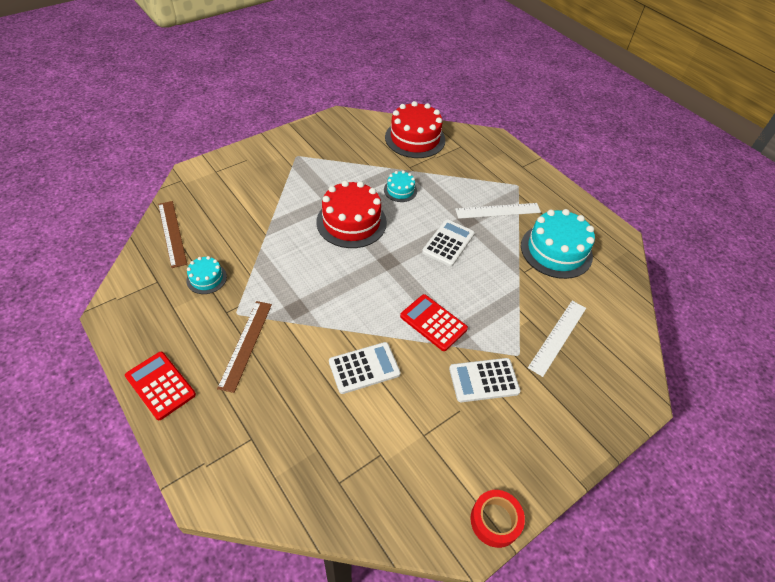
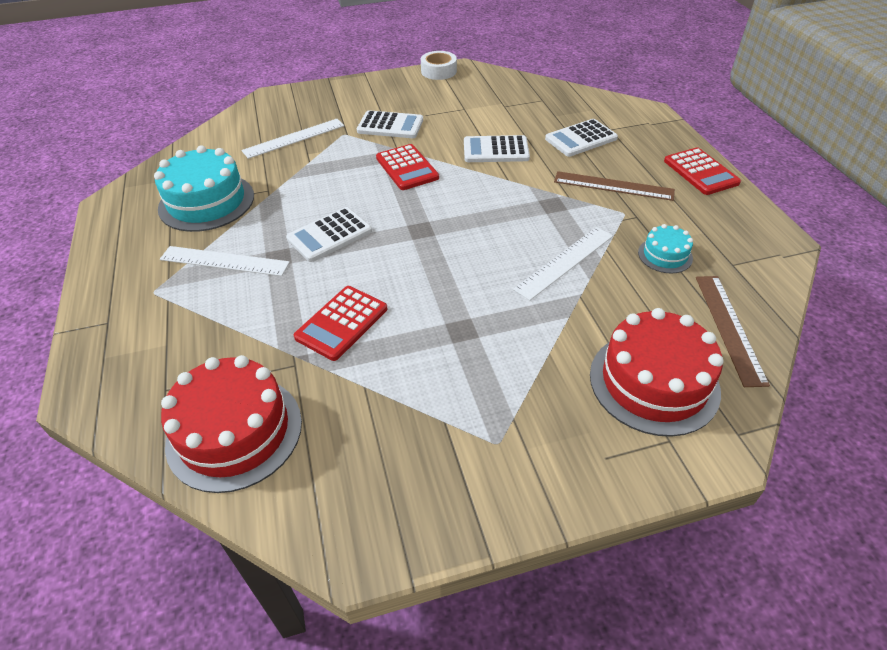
camera: 155 degrees left, 5 degrees down
brown ruler [217,301,272,393] -> brown ruler turned 75 degrees clockwise [554,171,675,201]
red cake [317,180,387,248] -> red cake moved to [590,308,724,437]
turquoise cake [384,171,417,202] -> red calculator [294,286,387,361]
red tape [471,490,525,548] -> white tape [421,51,457,80]
none -> white ruler [513,227,613,301]
none -> white calculator [545,119,618,157]

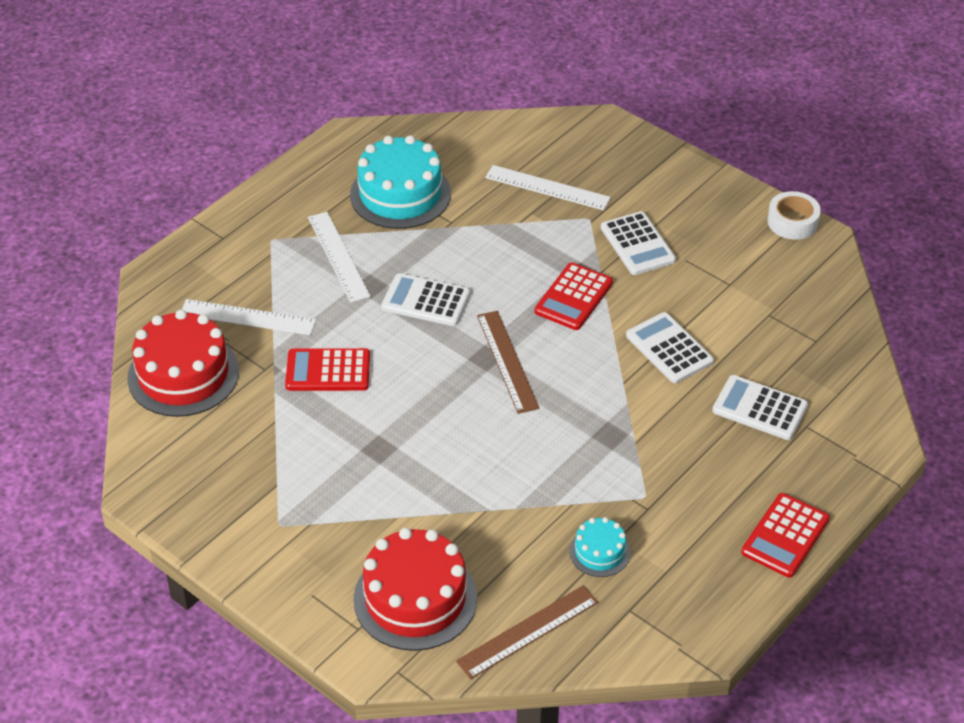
camera: 55 degrees right, 0 degrees up
white ruler [513,227,613,301] -> white ruler moved to [182,299,316,335]
brown ruler [554,171,675,201] -> brown ruler moved to [477,311,540,414]

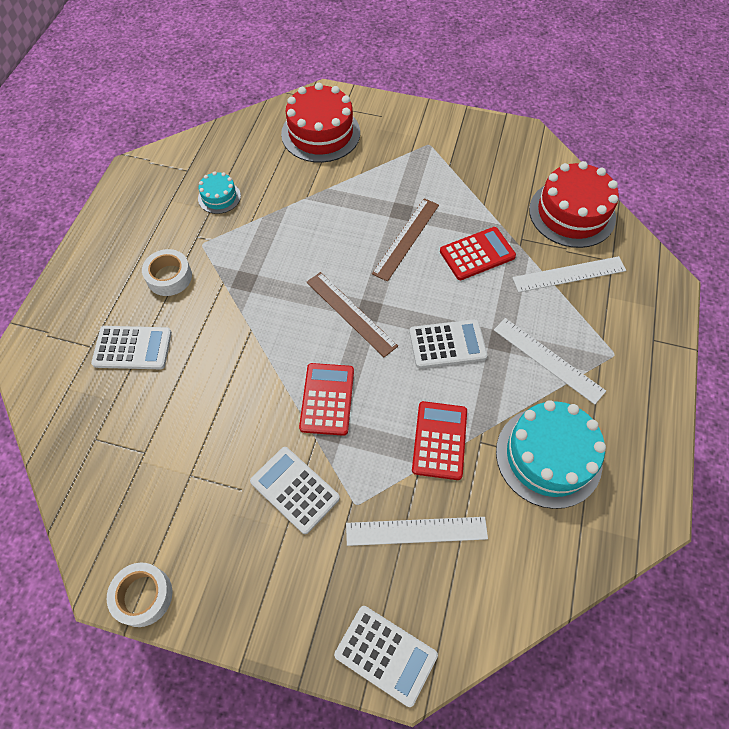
camera: 155 degrees right, 15 degrees up
brown ruler [456,585,598,679] -> brown ruler moved to [372,198,439,282]
white calculator [626,312,714,383] -> white calculator moved to [334,606,438,707]
red calculator [741,493,830,578] -> red calculator moved to [412,401,467,480]
none -> white tape [142,249,192,296]

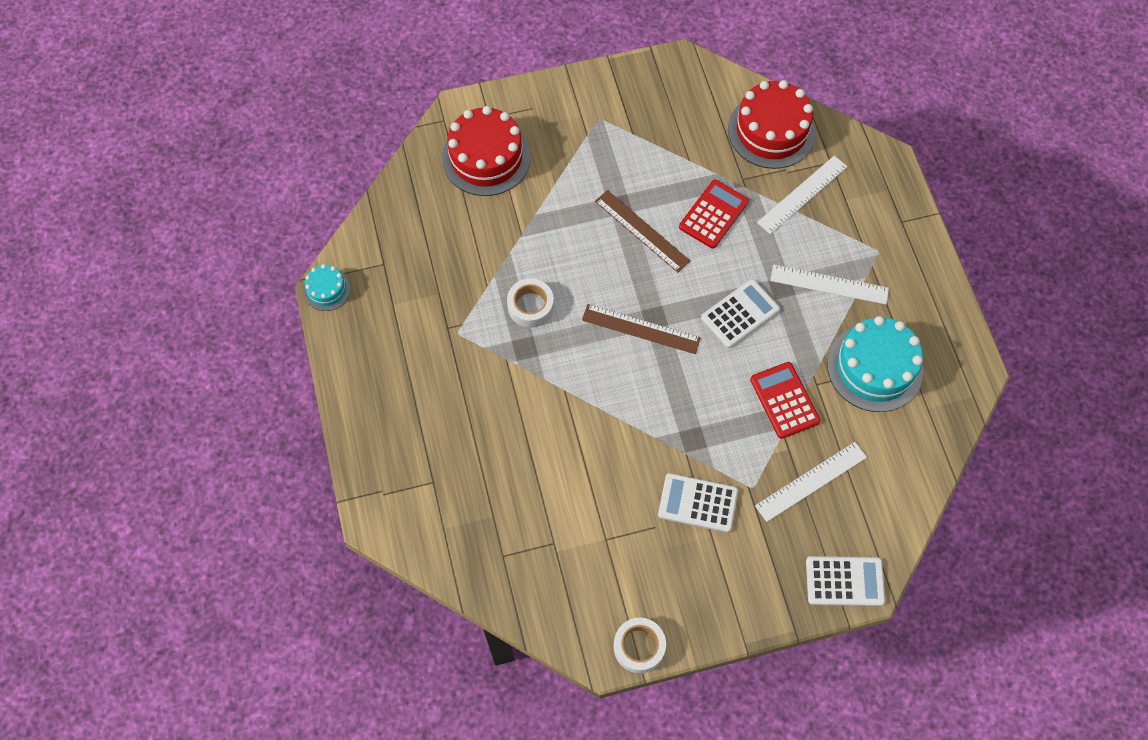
camera: 30 degrees left, 5 degrees up
white calculator [91,326,172,369] -> none
white tape [142,249,192,296] -> white tape moved to [507,278,554,328]
turquoise cake [198,172,241,214] -> turquoise cake moved to [304,264,351,311]
red calculator [299,363,354,436] -> none
brown ruler [372,198,439,282] -> brown ruler turned 45 degrees counterclockwise [595,190,690,273]

